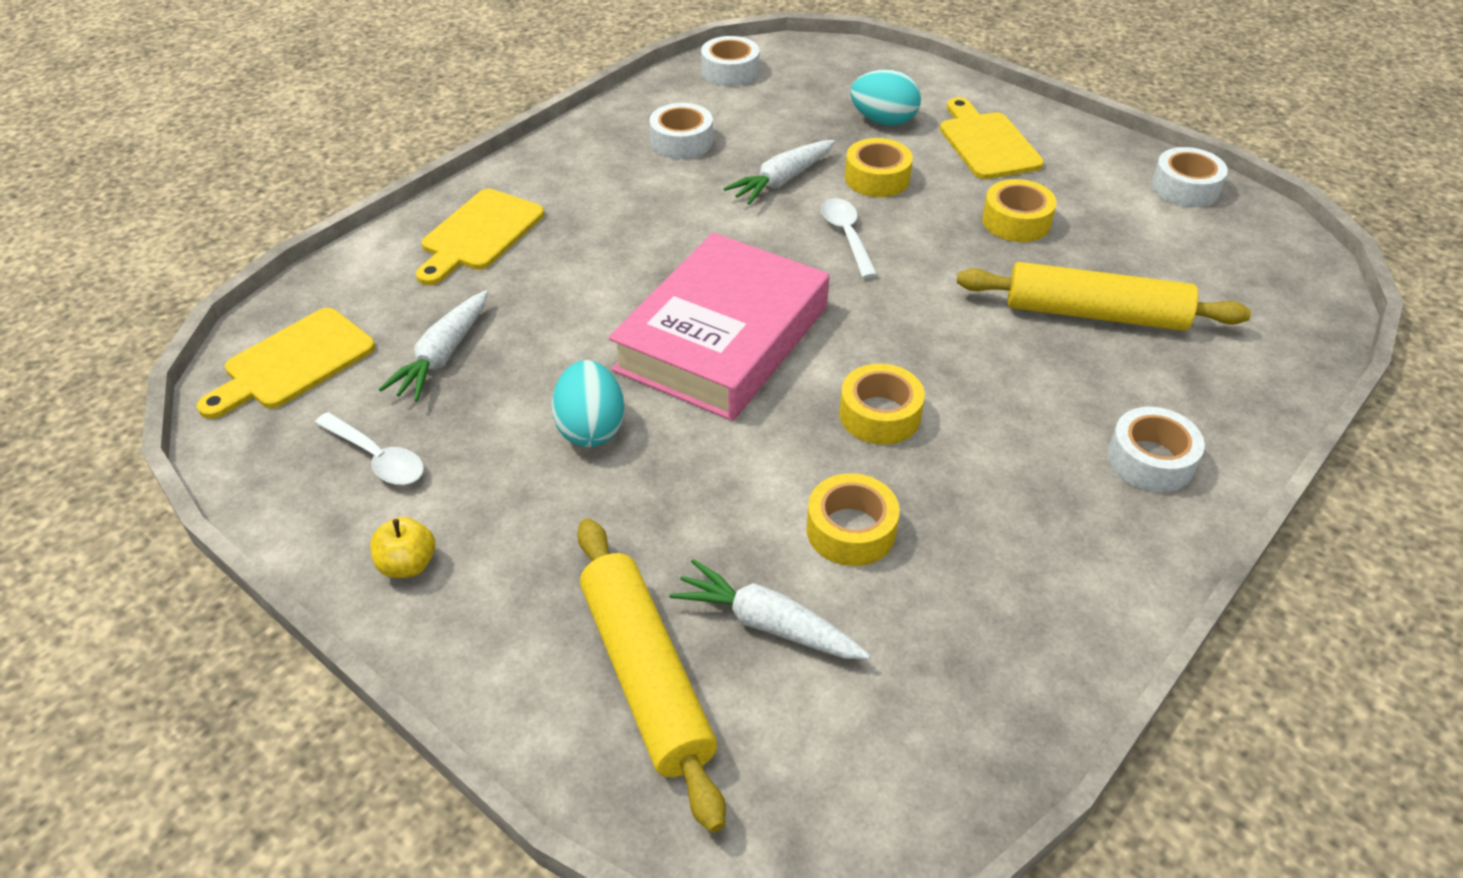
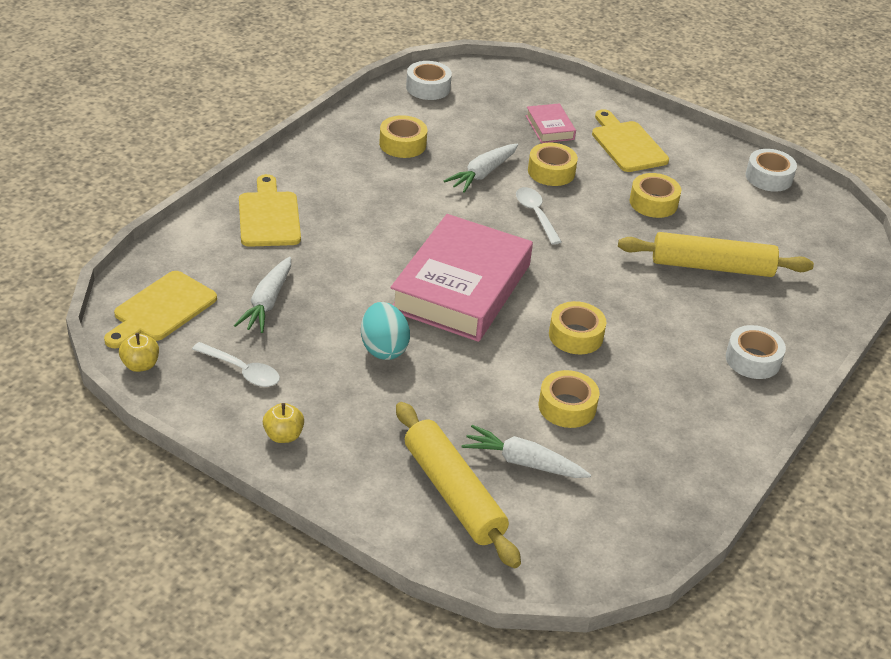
camera: 10 degrees left, 5 degrees down
yellow cutting board [416,189,544,285] -> yellow cutting board turned 150 degrees clockwise [239,174,301,247]
white tape [649,103,713,159] -> yellow tape [379,115,427,158]
turquoise egg [850,69,921,126] -> pink book [526,103,576,143]
none -> yellow apple [119,333,159,372]

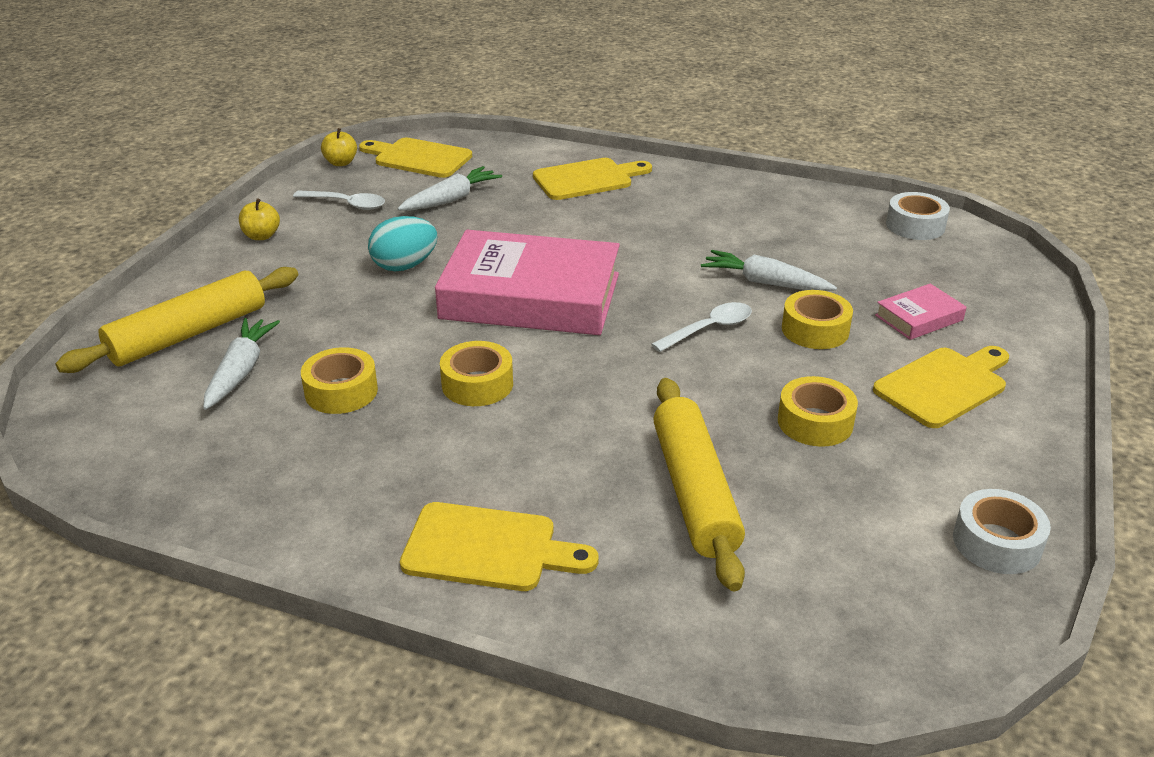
camera: 80 degrees right, 5 degrees down
white spoon [192,342,280,387] -> white spoon turned 90 degrees counterclockwise [293,191,385,210]
white carrot [234,257,291,333] -> white carrot turned 135 degrees clockwise [397,166,502,211]
yellow tape [379,115,427,158] -> none
white tape [726,325,786,379] -> yellow cutting board [400,502,598,591]

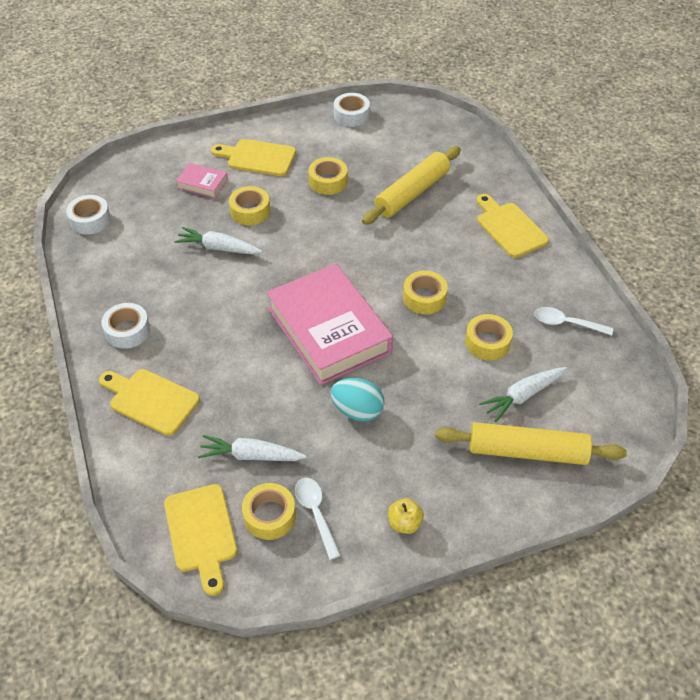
camera: 130 degrees left, 15 degrees up
yellow apple [321,128,357,166] -> none
white spoon [651,302,752,352] -> white spoon moved to [534,307,613,335]
white carrot [701,250,837,291] -> white carrot turned 120 degrees clockwise [174,227,262,254]
none -> white tape [102,303,150,349]
none -> yellow tape [242,483,296,540]

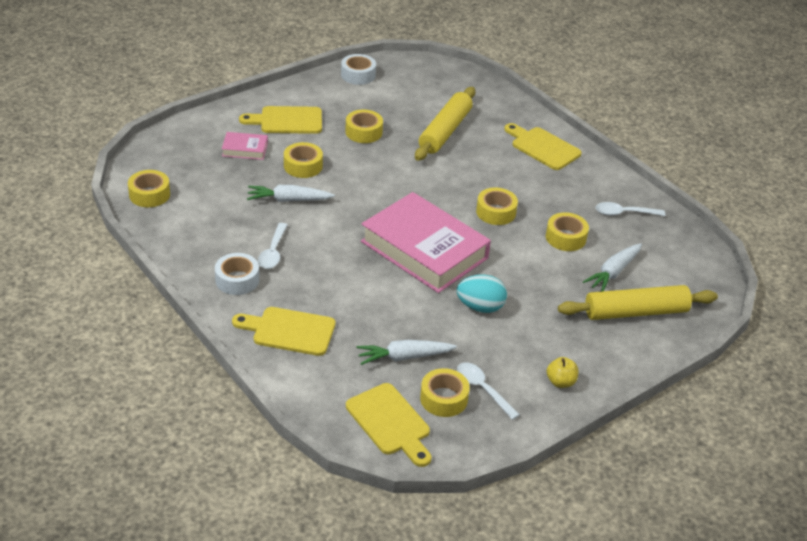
camera: 20 degrees left, 10 degrees down
white tape [66,195,111,235] -> yellow tape [128,170,170,207]
none -> white spoon [258,223,287,269]

